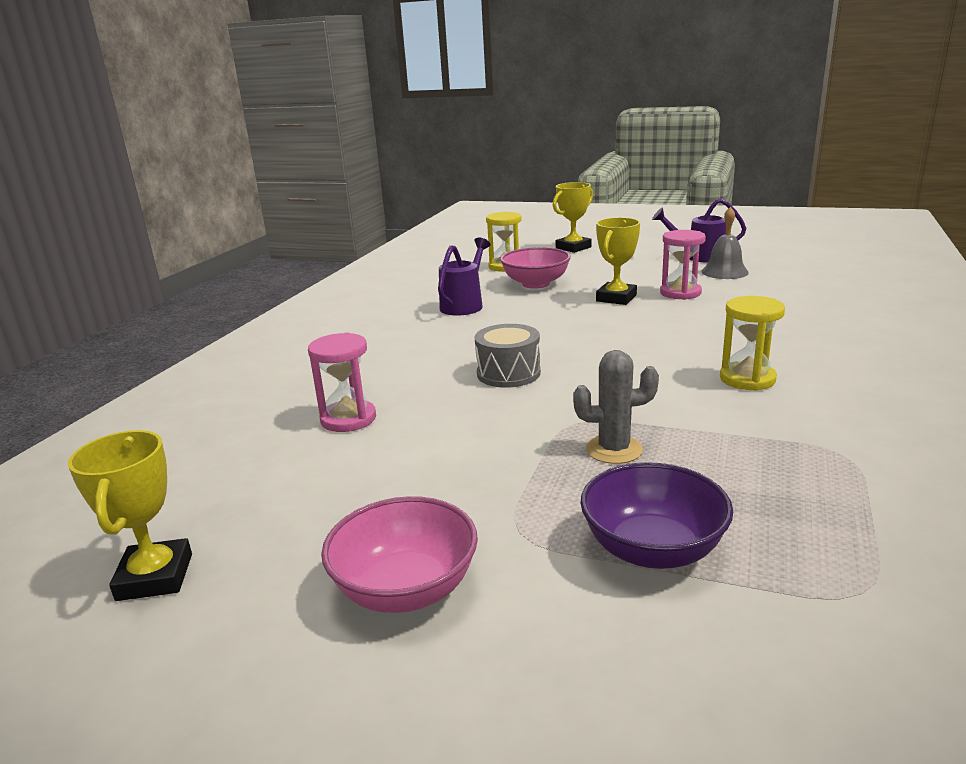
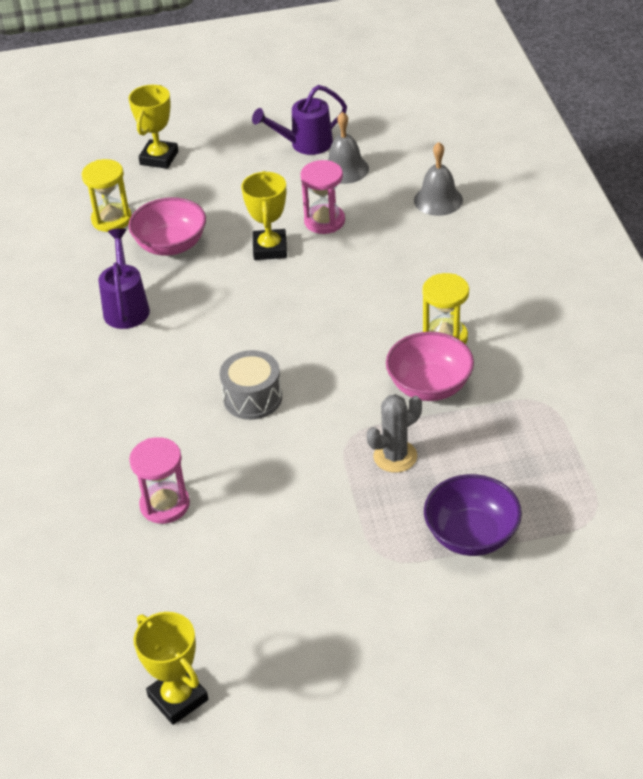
camera: 30 degrees left, 20 degrees up
pink bowl [321,496,478,613] -> pink bowl moved to [386,332,474,401]
none -> grey bell [414,142,463,216]

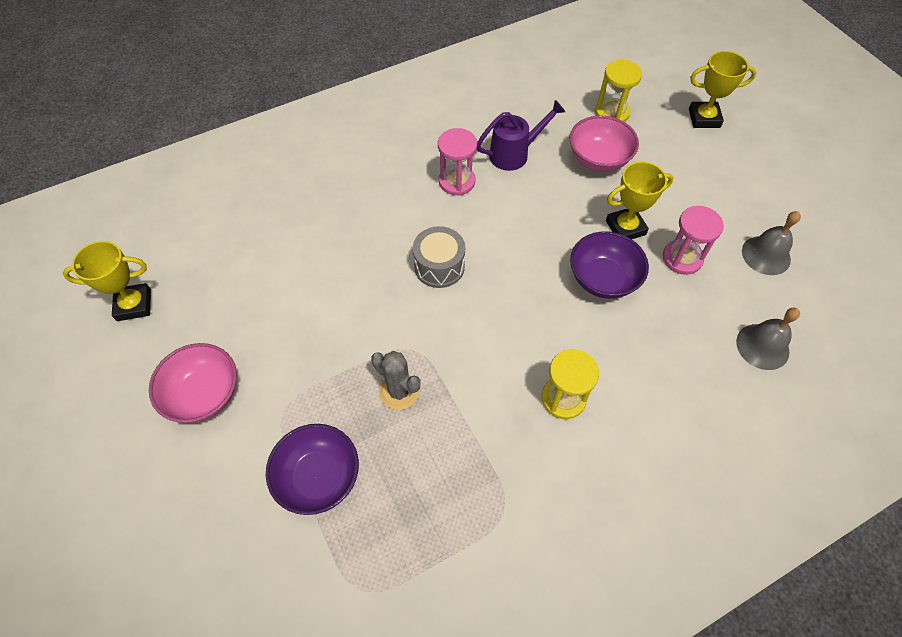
camera: 70 degrees right, 15 degrees up
pink hourglass [129,437,190,524] -> pink hourglass moved to [438,128,477,196]
yellow trophy [133,612,208,725] -> yellow trophy turned 45 degrees clockwise [63,241,151,321]
purple watering can [252,85,347,155] -> none
pink bowl [386,332,474,401] -> pink bowl moved to [149,343,237,423]
none -> purple bowl [570,231,649,299]

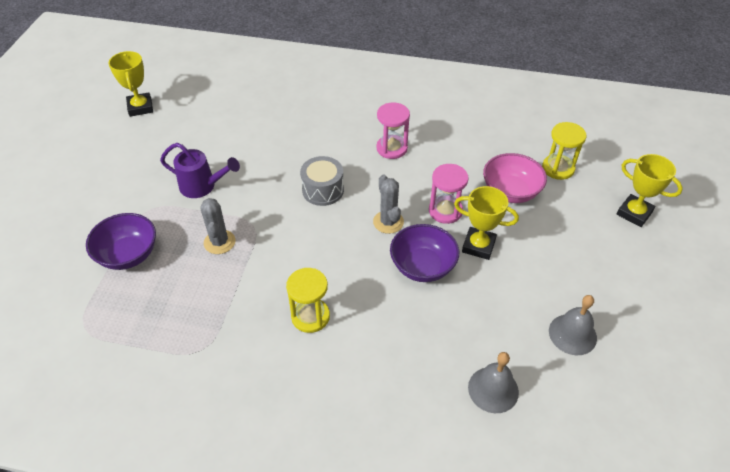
camera: 40 degrees right, 10 degrees down
yellow trophy [63,241,151,321] -> yellow trophy turned 45 degrees clockwise [108,51,153,117]
pink bowl [149,343,237,423] -> none
purple watering can [477,100,565,171] -> purple watering can moved to [160,143,240,198]
pink hourglass [663,206,724,275] -> pink hourglass moved to [429,164,469,224]
none -> grey cactus [373,174,404,234]

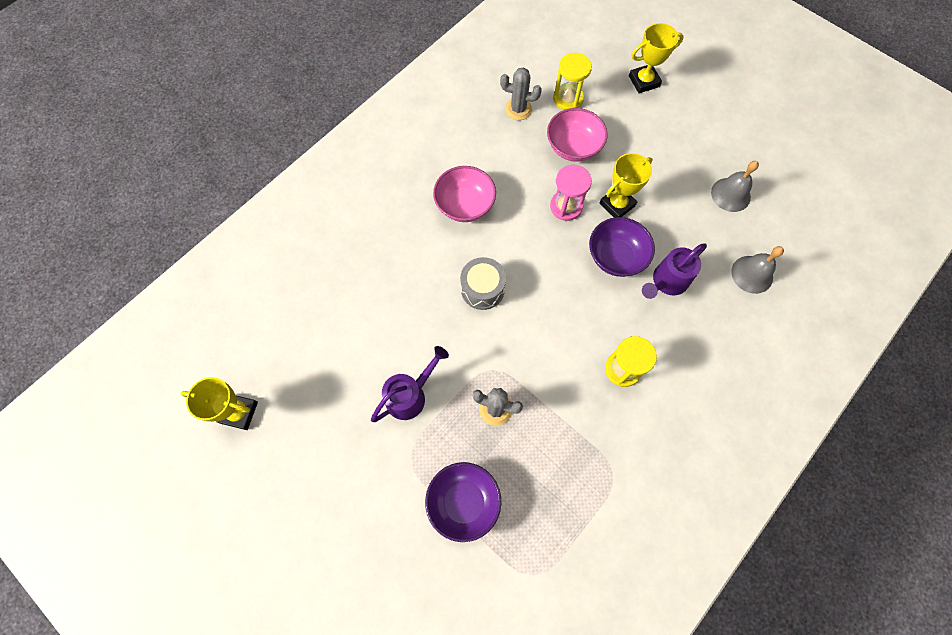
camera: 60 degrees left, 20 degrees up
grey cactus [373,174,404,234] -> grey cactus moved to [500,68,542,120]
pink hourglass [376,103,410,159] -> pink bowl [433,166,496,222]
none -> purple watering can [642,243,707,299]

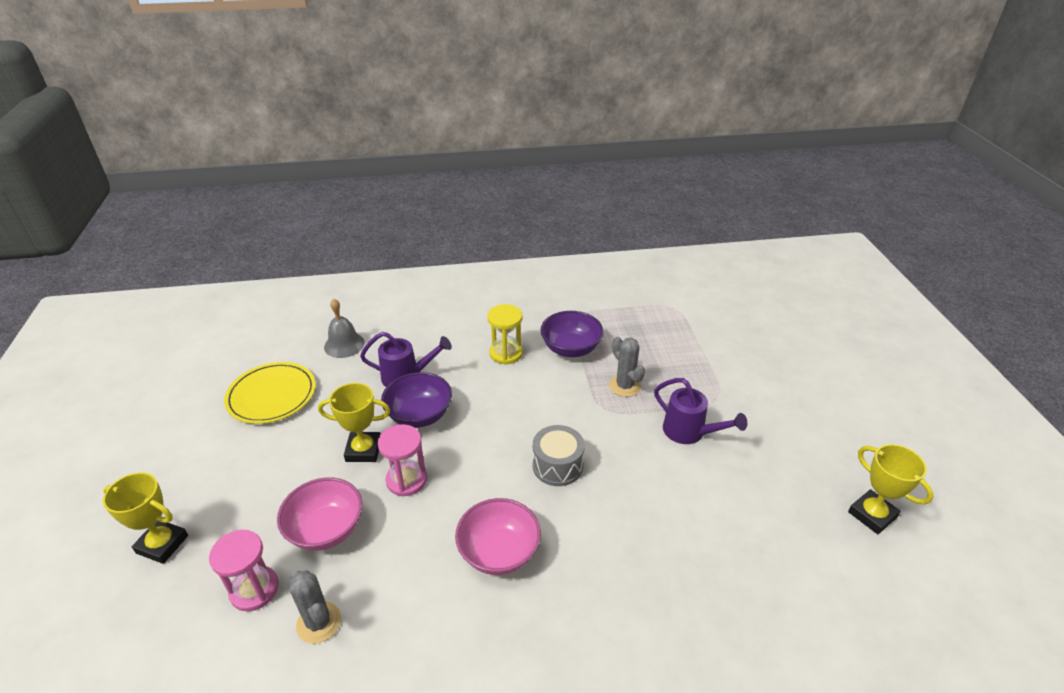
camera: 140 degrees left, 30 degrees down
purple watering can [371,346,449,422] -> purple watering can turned 135 degrees counterclockwise [654,378,747,444]
purple bowl [425,462,501,542] -> purple bowl moved to [540,311,603,357]
yellow hourglass [553,53,592,110] -> pink hourglass [209,530,279,611]
grey bell [711,161,759,212] -> yellow plate [224,362,316,424]

